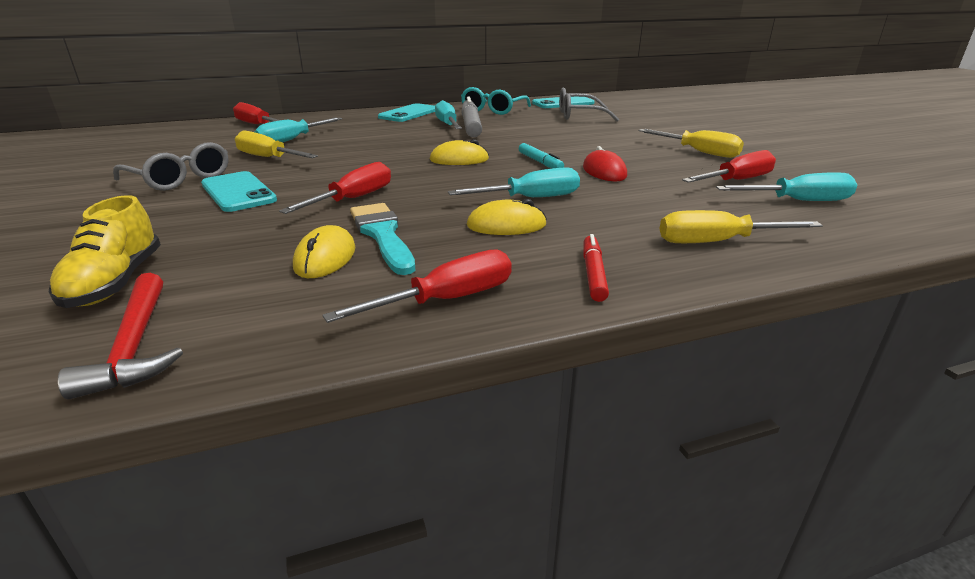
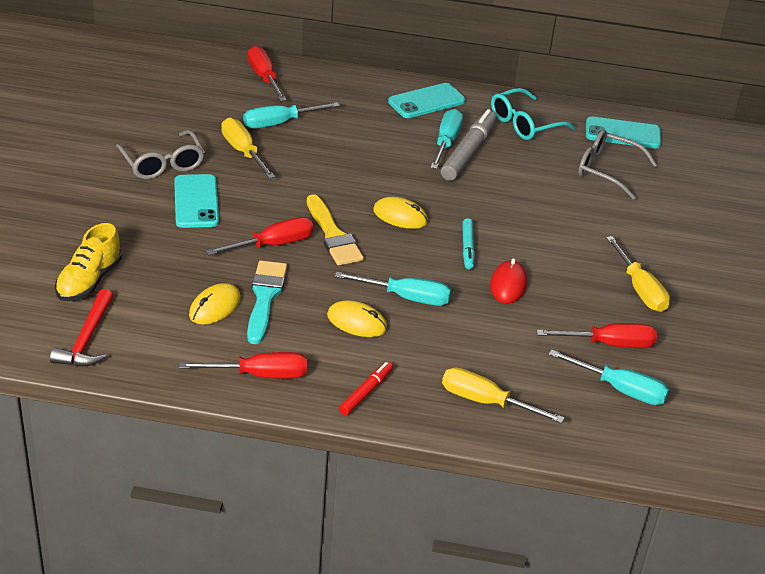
camera: 25 degrees right, 10 degrees up
none -> yellow brush [307,194,364,266]

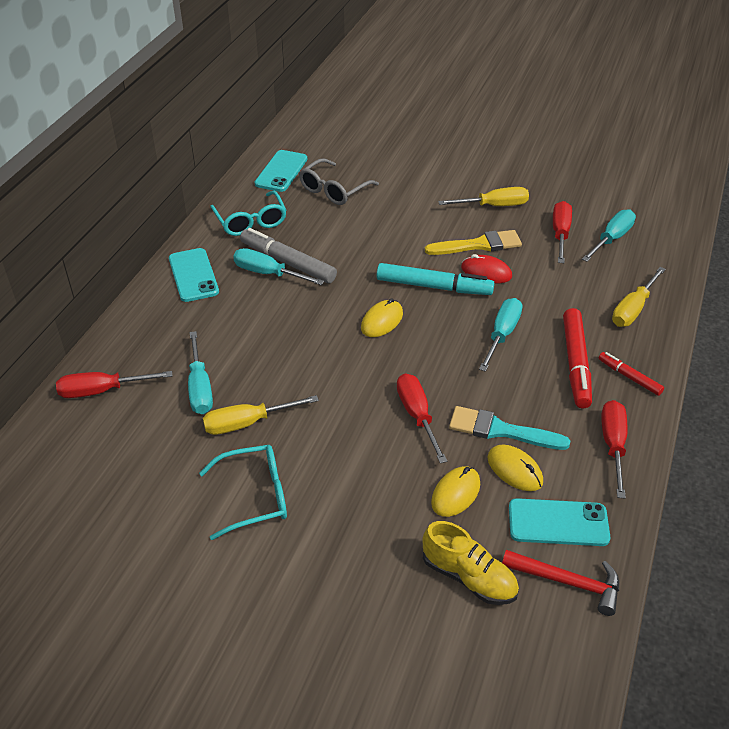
camera: 75 degrees left, 5 degrees up
grey glasses [115,130,205,179] -> turquoise glasses [199,445,287,540]
turquoise phone [174,174,219,228] -> turquoise phone moved to [509,498,610,546]
yellow brush [307,194,364,266] -> yellow brush moved to [425,230,522,255]
yellow mouse [327,300,387,337] -> yellow mouse moved to [431,466,480,517]
turquoise marker [462,218,475,269] -> turquoise marker [377,263,494,295], size x1.80
none -> red marker [563,308,592,409]

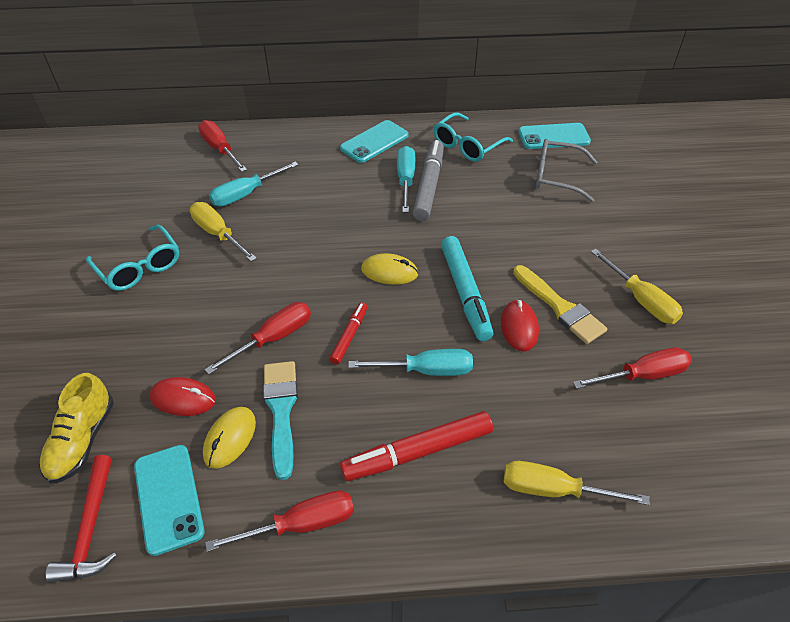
camera: 65 degrees right, 5 degrees up
yellow mouse [431,466,480,517] -> red mouse [149,377,216,416]
turquoise screwdriver [582,209,636,262] -> none
red marker [598,352,664,396] -> red marker moved to [329,302,368,365]

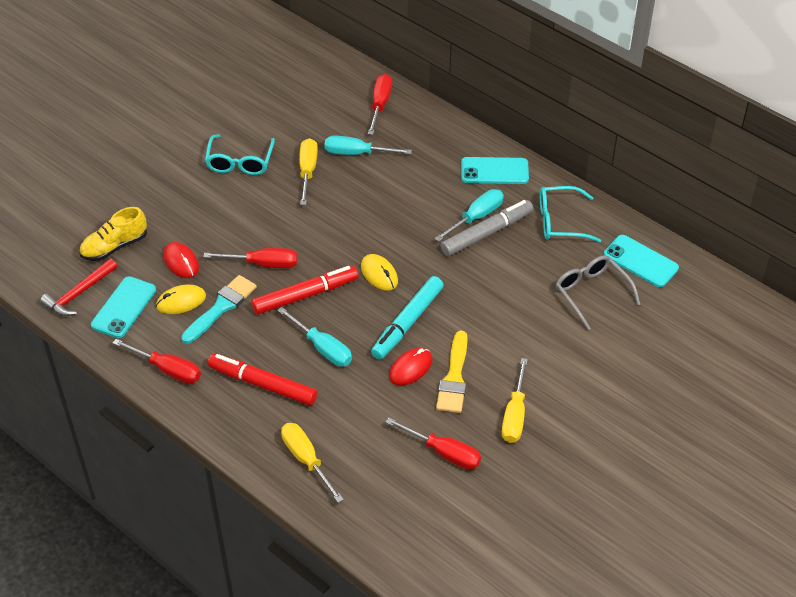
camera: 45 degrees right, 0 degrees up
red marker [329,302,368,365] -> red marker [252,266,359,315], size x1.80

